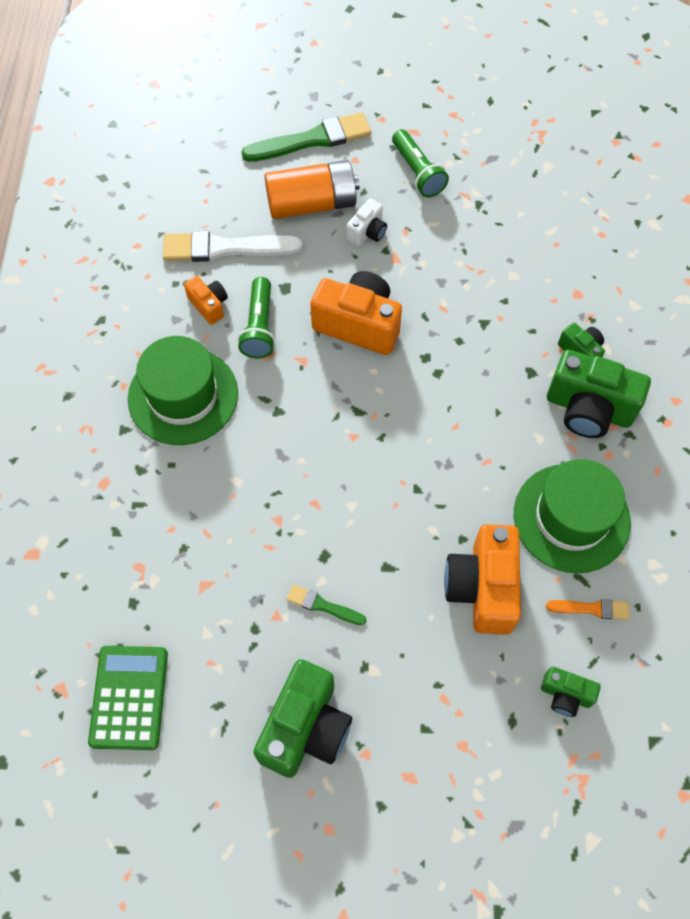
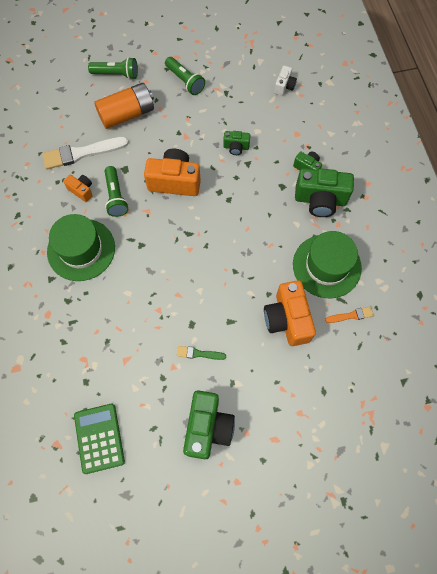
camera: 15 degrees left, 5 degrees up
green brush [241,112,371,162] -> green flashlight [88,57,138,80]
white camera [347,198,387,246] -> white camera moved to [274,65,297,96]
green camera [541,667,601,717] -> green camera moved to [223,131,250,155]

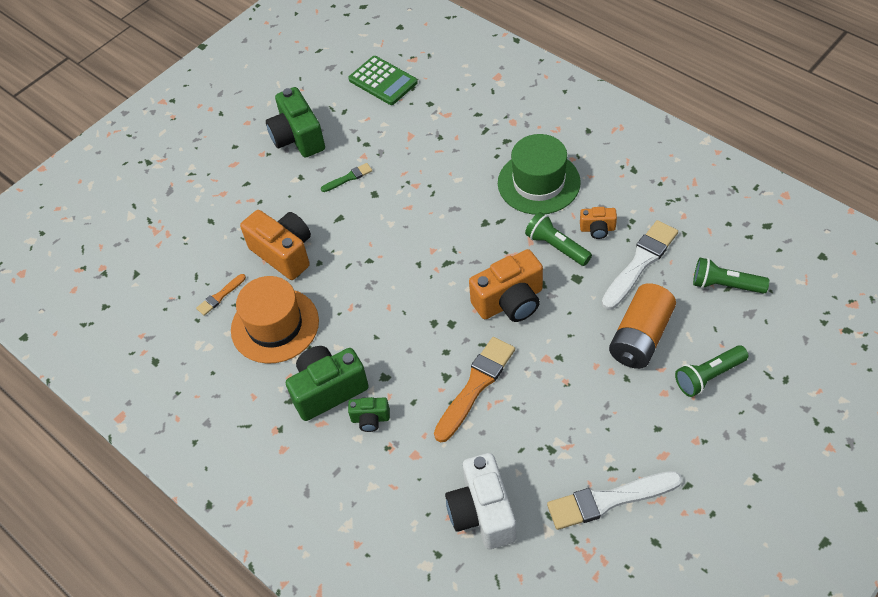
camera: 150 degrees right, 15 degrees down
green flashlight [165,57,205,95] -> green flashlight moved to [693,258,769,294]
green camera [223,131,250,155] -> orange brush [434,337,515,442]
white camera [274,65,297,96] -> white camera [445,453,516,549], size x1.94
green hat [293,231,362,298] -> orange hat [231,276,319,364]
none -> white brush [547,471,682,530]

